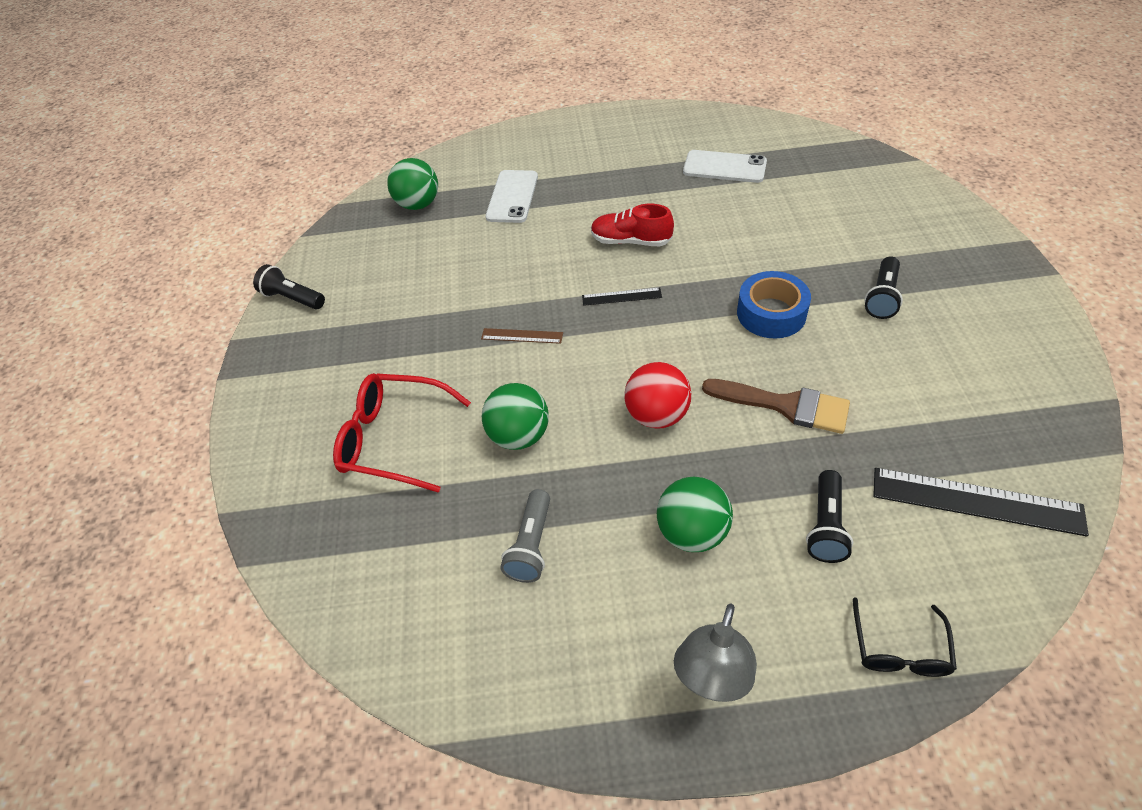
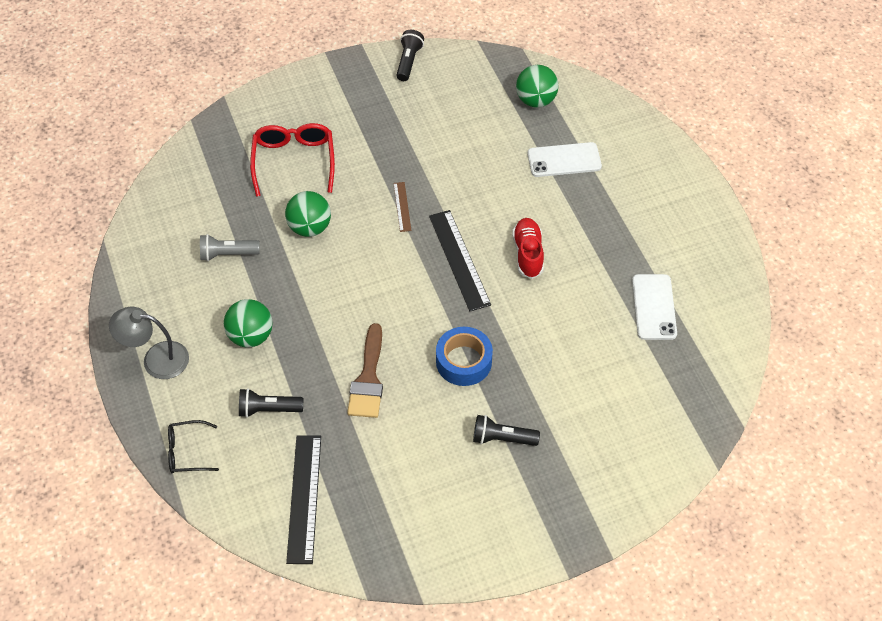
camera: 70 degrees right, 5 degrees up
black ruler [582,287,662,306] -> black ruler [429,210,491,311], size x1.93
red ball [624,362,692,429] -> none

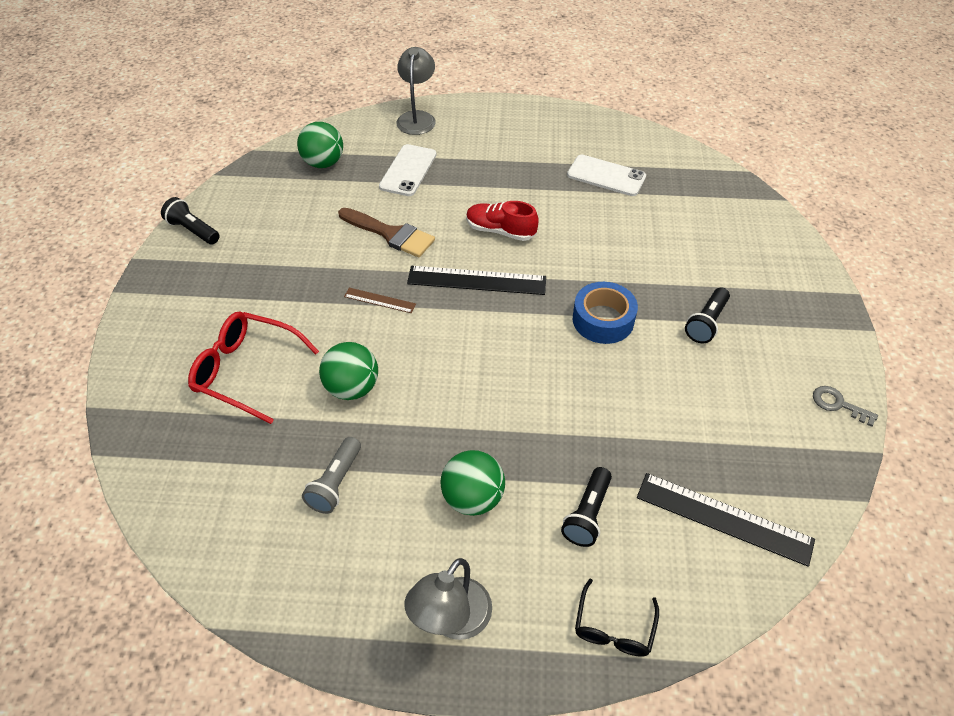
camera: 65 degrees left, 5 degrees down
brown brush [347,323,383,418] -> brown brush moved to [338,208,435,257]
none -> grey lamp [396,47,436,135]
none -> grey key [813,386,878,427]

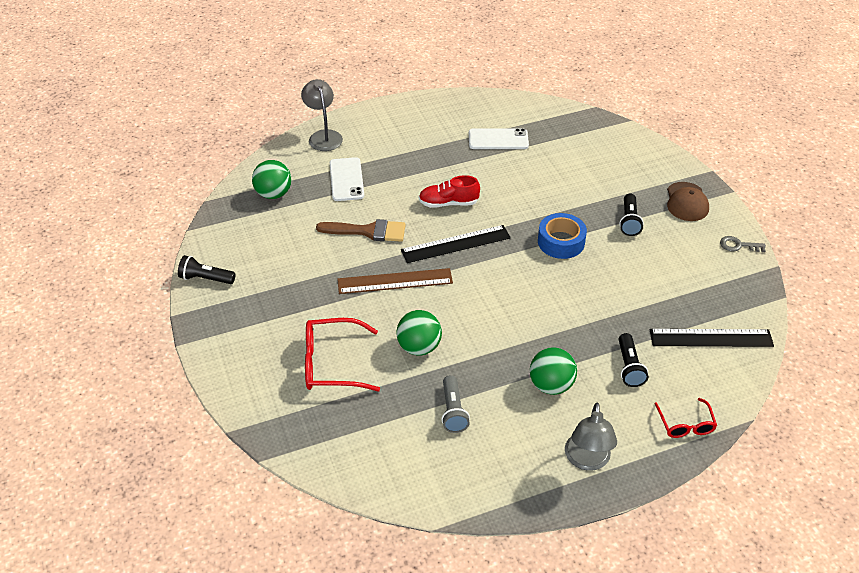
camera: 25 degrees left, 5 degrees down
brown ruler [344,288,416,313] -> brown ruler [337,268,453,294], size x1.93
black glasses [575,578,659,657] -> red glasses [654,398,717,438]
none -> brown cap [667,182,709,221]

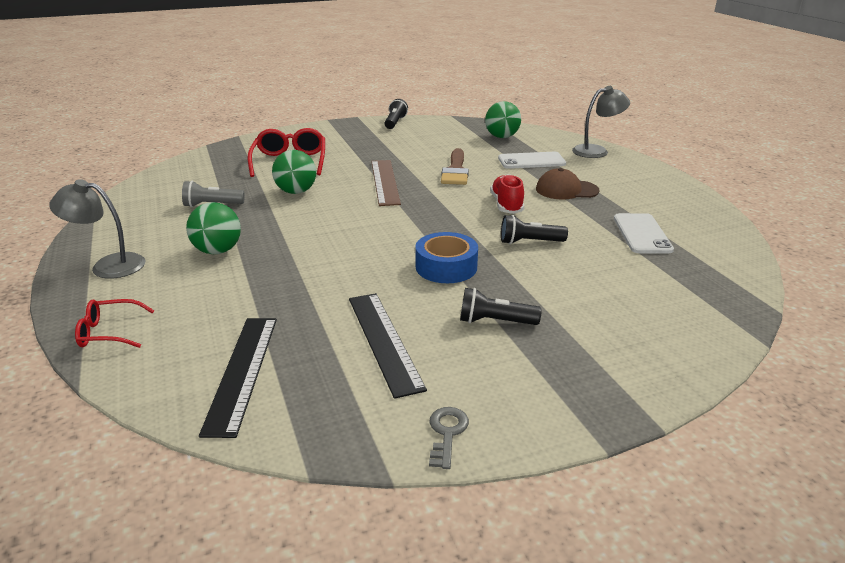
camera: 90 degrees right, 15 degrees down
black ruler [401,225,511,263] -> black ruler moved to [349,293,427,399]
black flashlight [619,333,648,387] -> black flashlight moved to [501,215,568,244]
brown cap [667,182,709,221] -> brown cap moved to [536,168,599,200]

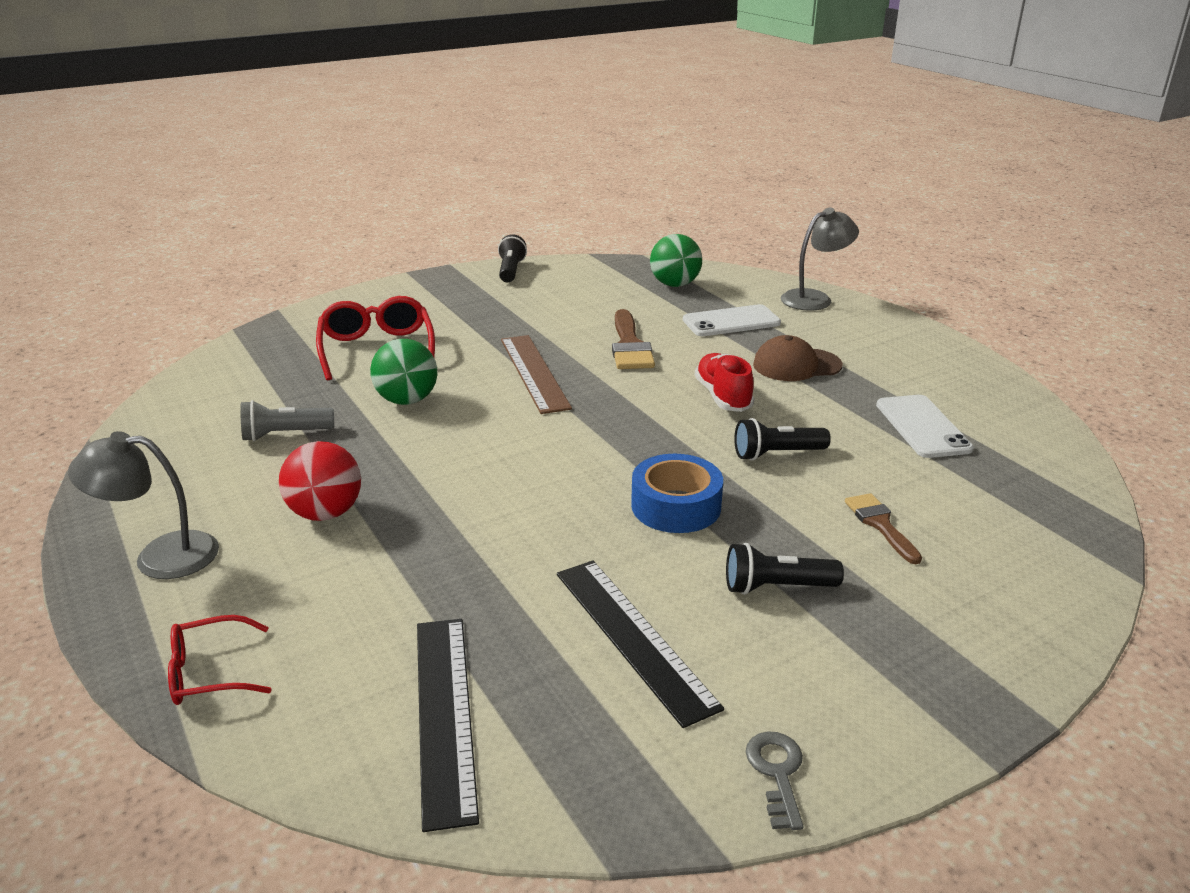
camera: 10 degrees left, 0 degrees up
green ball [186,202,241,254] -> red ball [279,441,361,521]
none -> brown brush [845,493,922,564]

